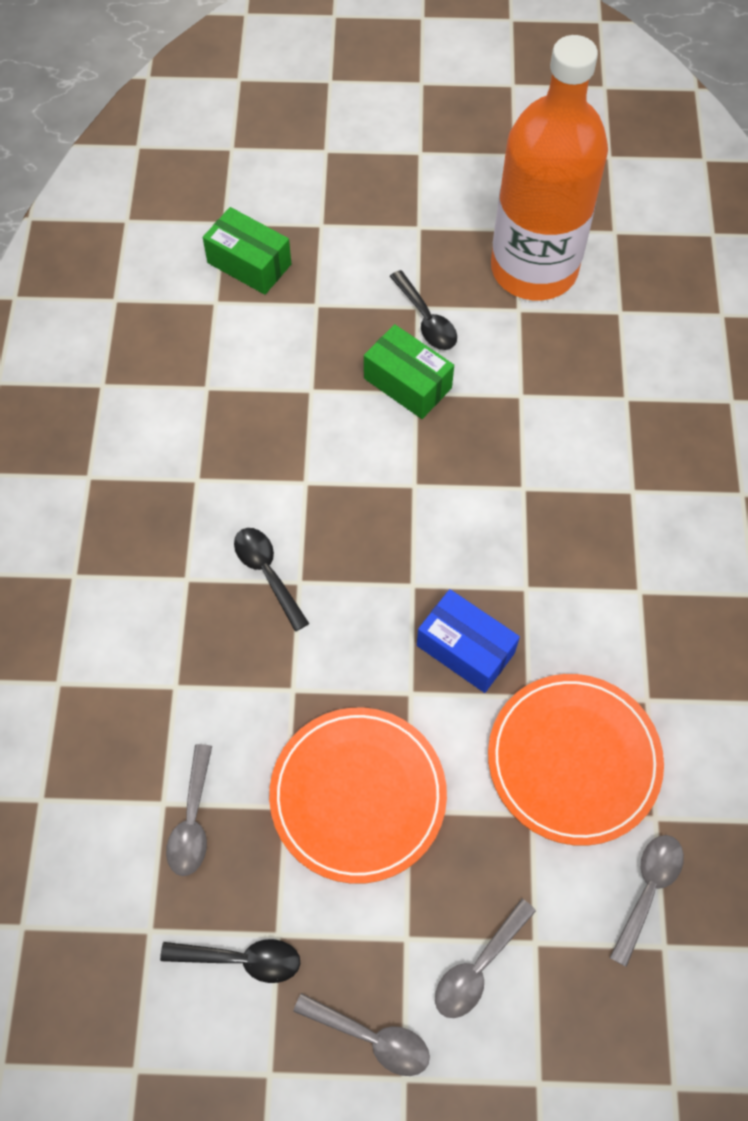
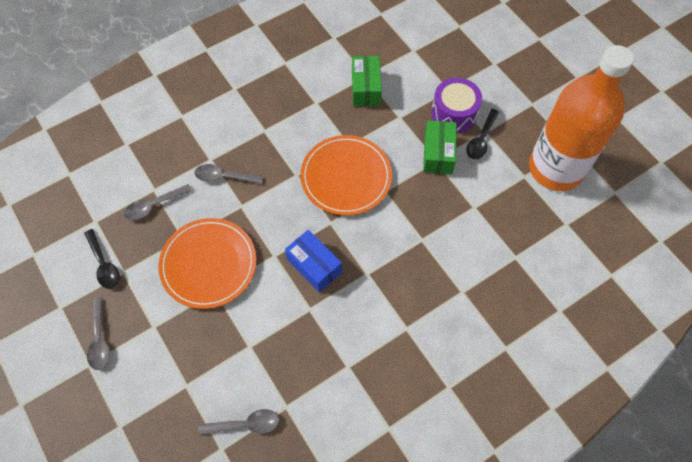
camera: 55 degrees right, 0 degrees up
green box [203,207,291,295] -> green box moved to [352,56,382,106]
black spoon [234,528,310,631] -> none
blue box [417,589,520,693] -> blue box turned 45 degrees counterclockwise [285,230,342,292]
grey spoon [435,899,536,1018] -> grey spoon moved to [195,164,263,184]
orange plate [488,674,664,846] -> orange plate moved to [300,135,392,216]
none -> purple drum [431,78,482,133]

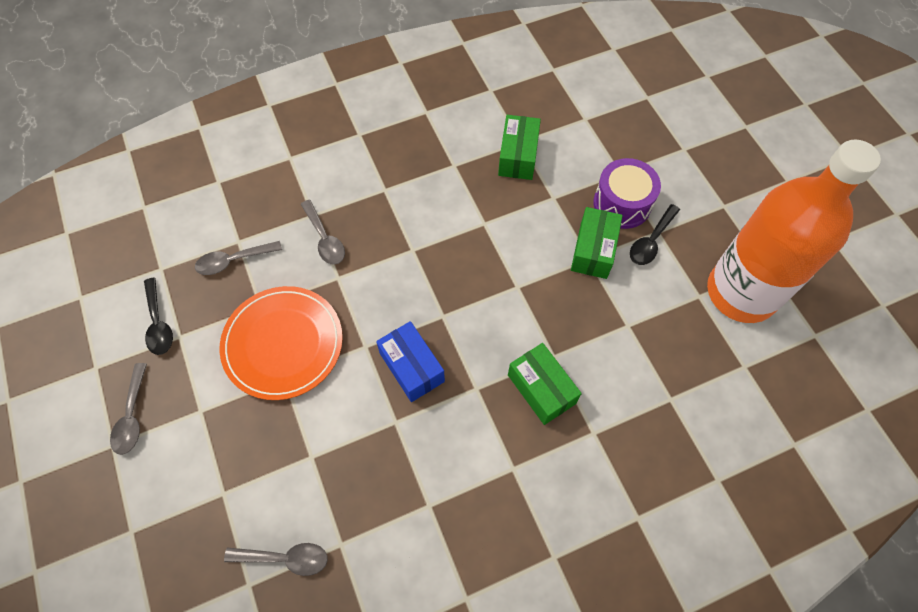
camera: 10 degrees right, 0 degrees up
grey spoon [195,164,263,184] -> grey spoon turned 135 degrees counterclockwise [301,200,345,265]
orange plate [300,135,392,216] -> none
none -> green box [508,343,582,425]

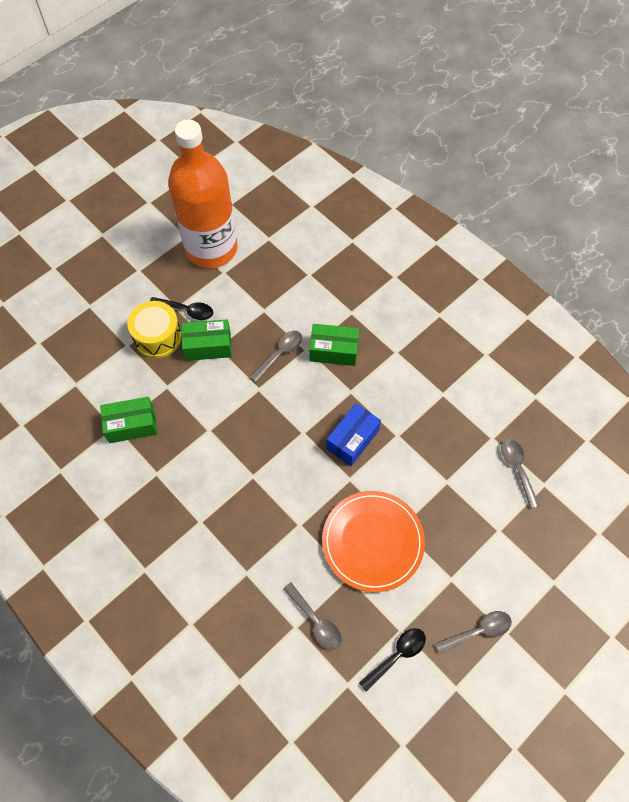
camera: 110 degrees left, 0 degrees up
grey spoon [301,200,345,265] -> grey spoon moved to [250,331,302,382]
green box [508,343,582,425] -> green box turned 60 degrees clockwise [309,324,359,366]
purple drum [593,158,661,229] -> yellow drum [127,301,182,358]

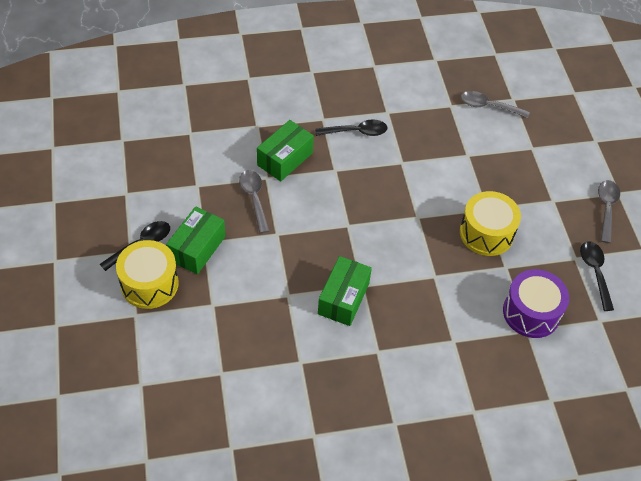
camera: 60 degrees left, 10 degrees down
green box [100,397,157,443] -> green box moved to [318,256,372,326]
orange bottle [168,120,238,268] -> none
grey spoon [283,582,342,650] -> purple drum [503,269,569,338]
orange plate [322,491,425,592] -> yellow drum [460,191,521,256]
blue box [326,403,381,466] -> none
none -> black spoon [315,119,388,136]

